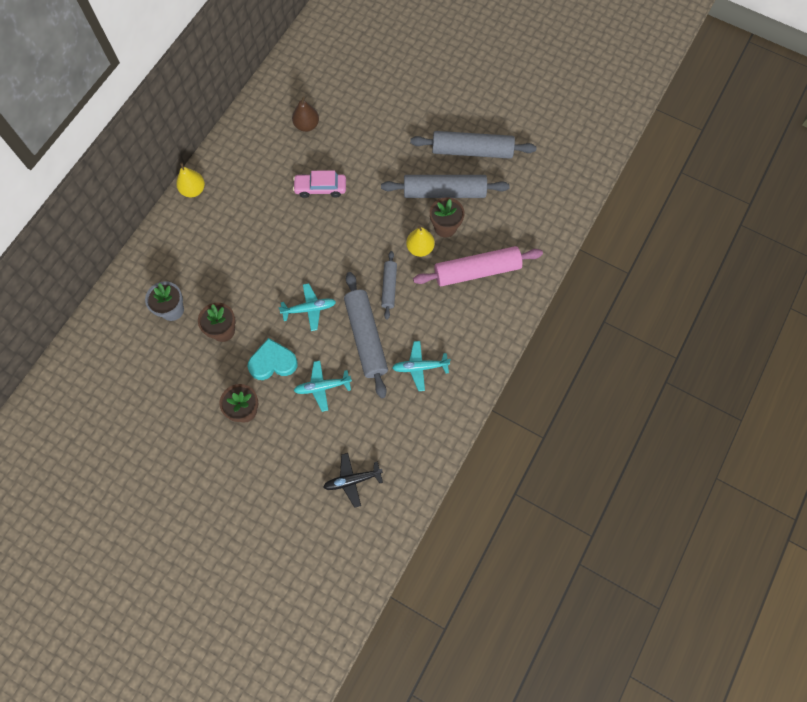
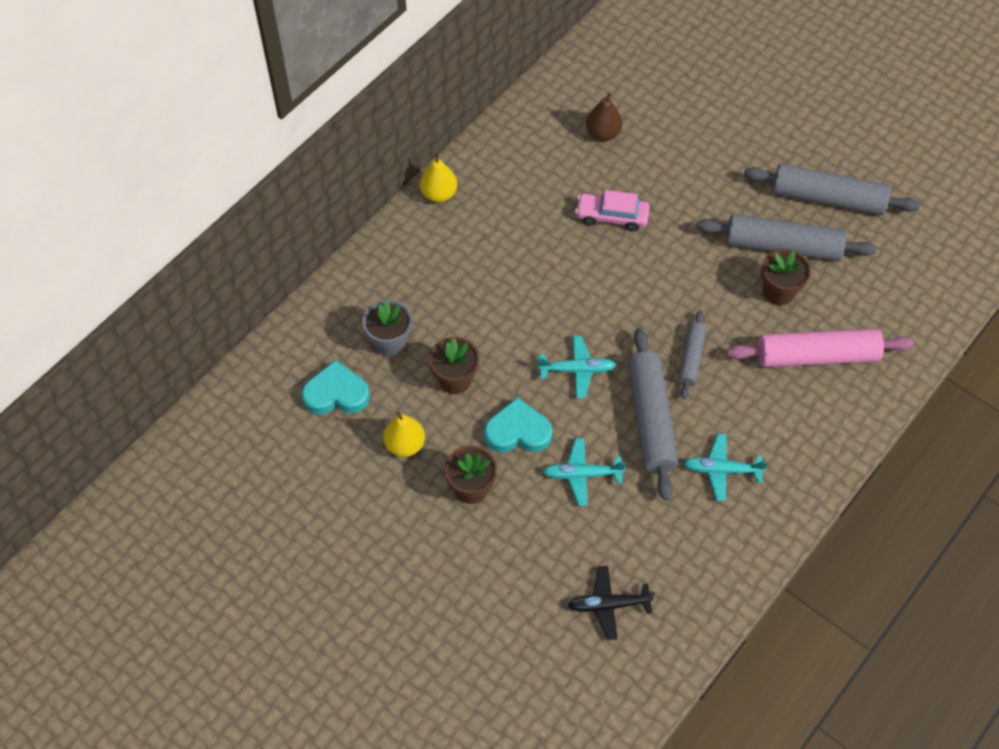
camera: 10 degrees right, 10 degrees down
yellow pear [406,226,435,257] -> yellow pear moved to [383,412,425,457]
none -> turquoise heart [302,360,370,415]

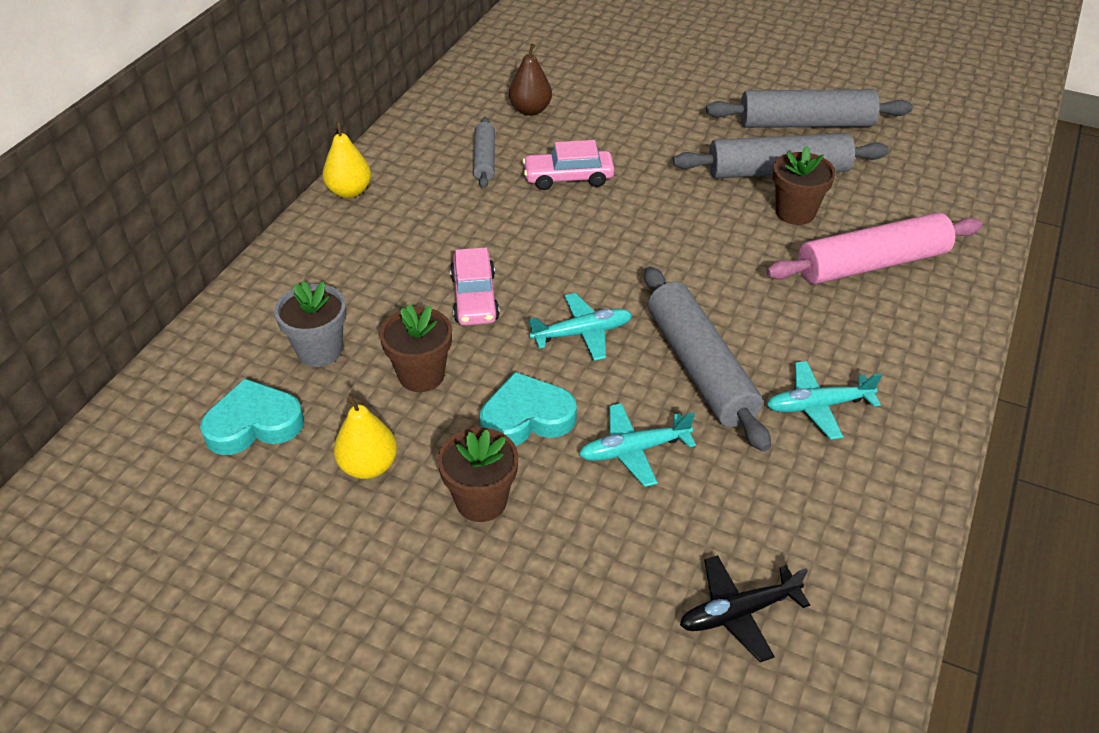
camera: 15 degrees left, 15 degrees down
grey rolling pin [678,310,706,399] -> grey rolling pin moved to [473,117,495,188]
none -> pink car [450,248,500,326]

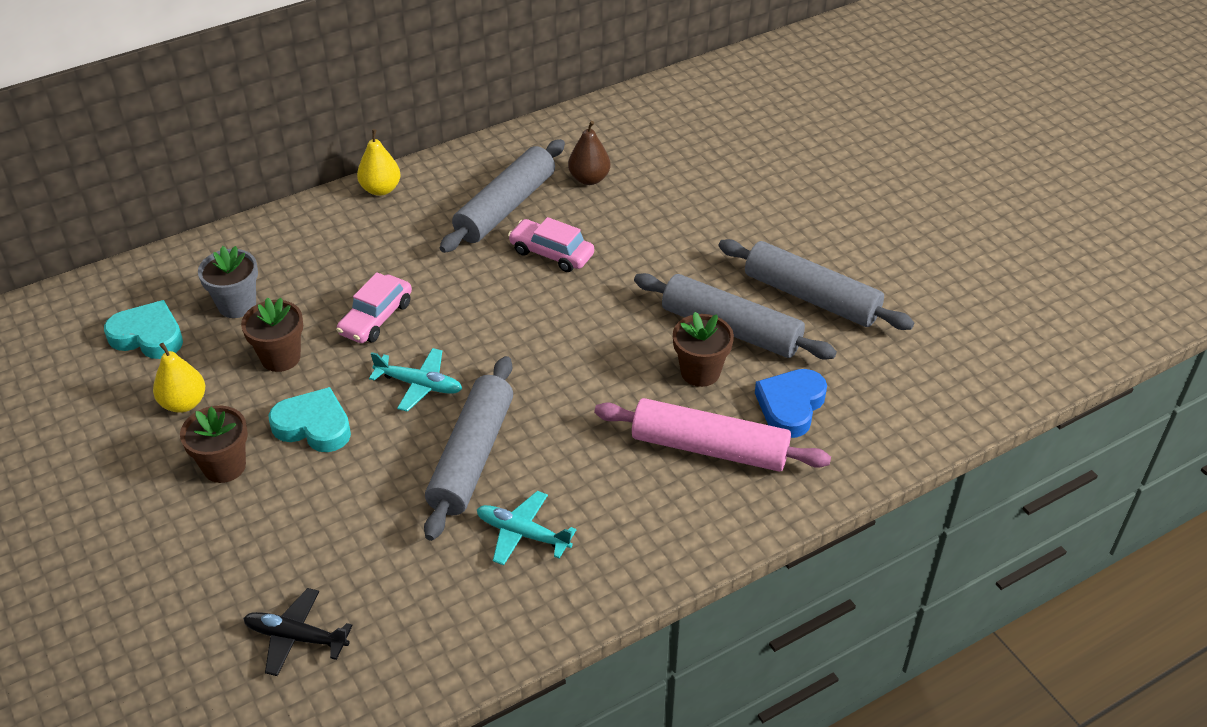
camera: 35 degrees right, 0 degrees up
grey rolling pin [473,117,495,188] -> grey rolling pin [440,139,565,253], size x1.81
turquoise plane [579,403,696,487] -> none
none -> blue heart [755,369,827,438]

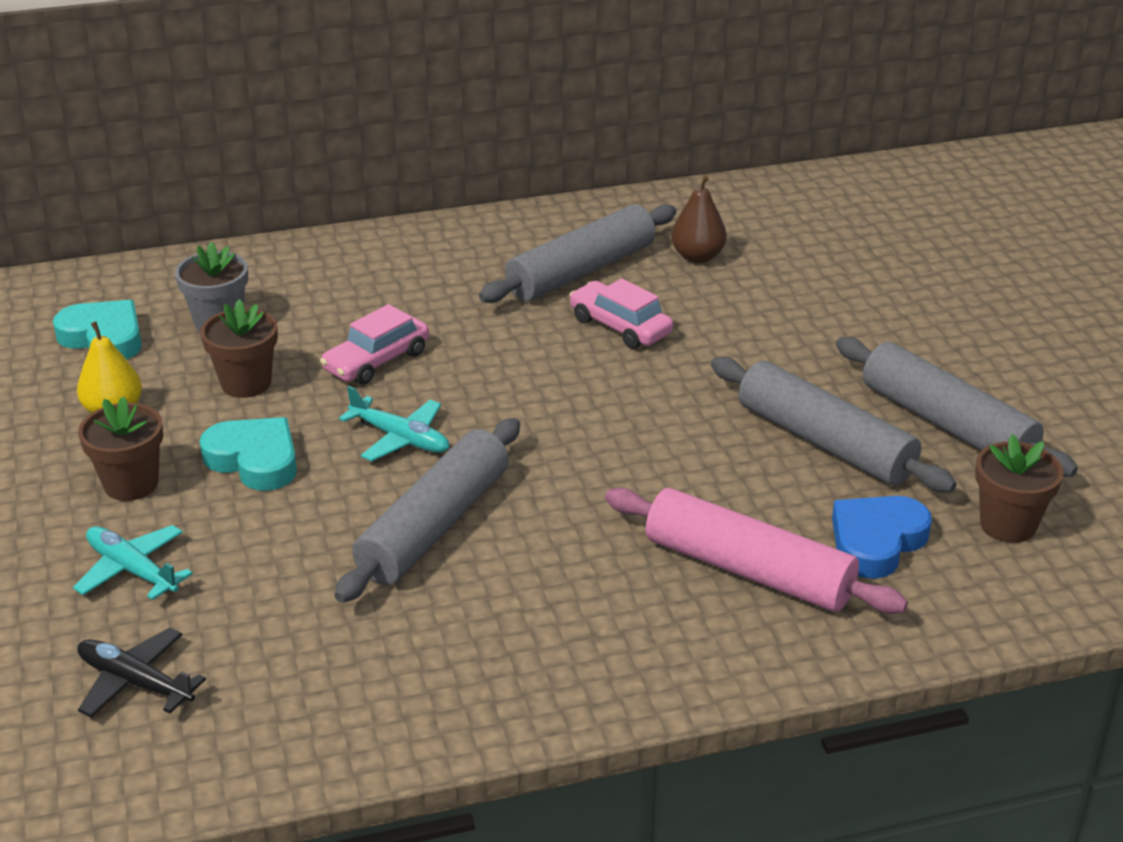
camera: 15 degrees right, 10 degrees down
yellow pear [357,129,401,196] -> none
turquoise plane [477,491,577,566] -> turquoise plane moved to [73,525,193,600]
brown flower pot [673,312,734,387] -> brown flower pot moved to [975,434,1064,543]

